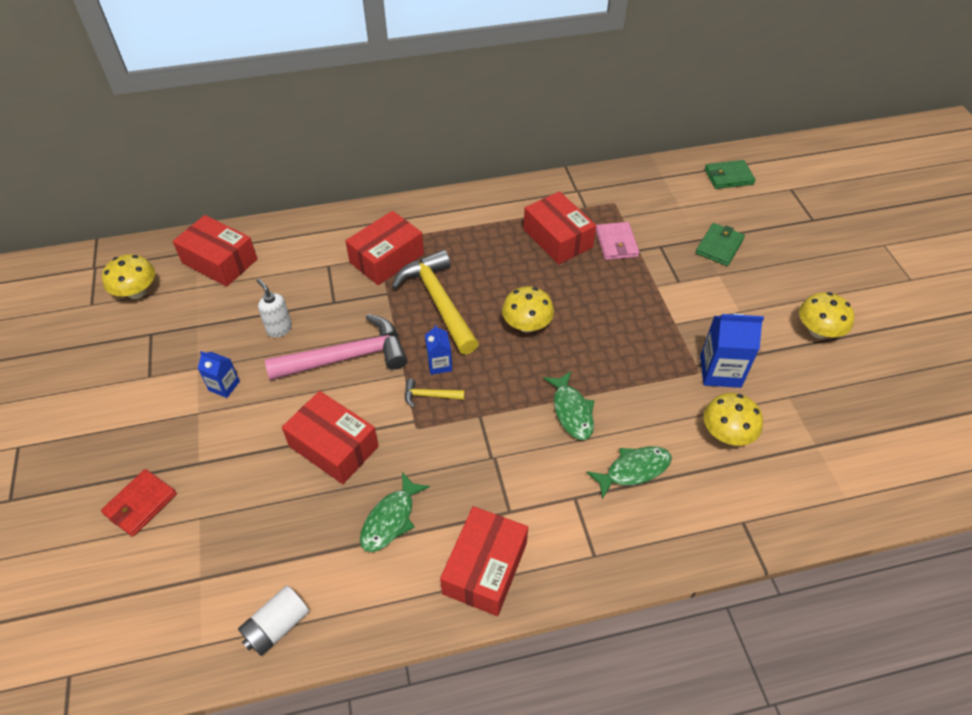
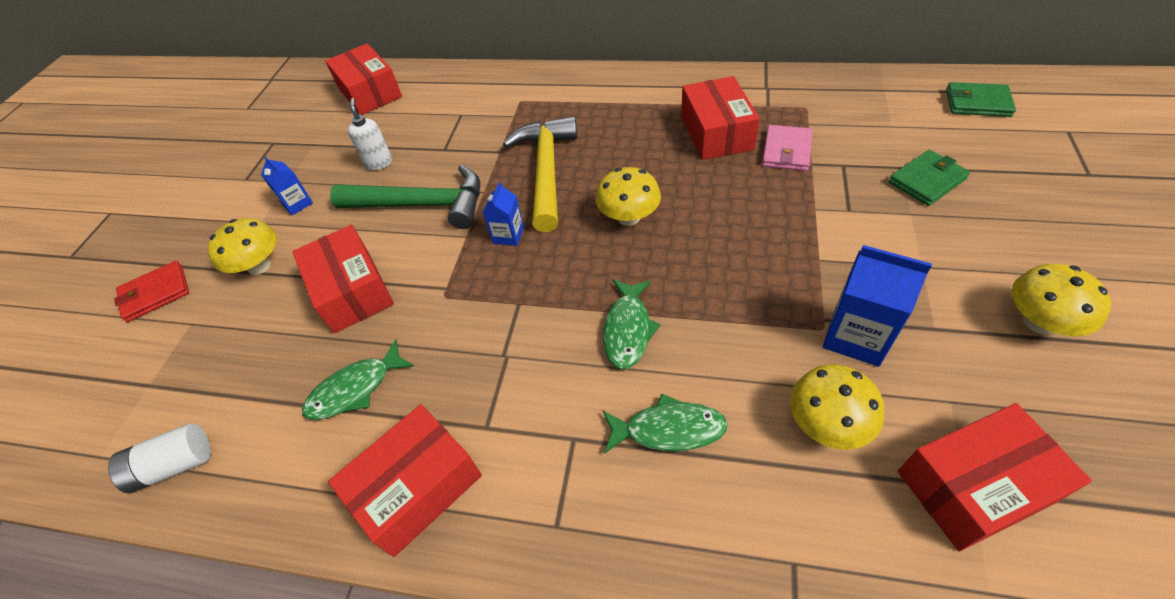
camera: 30 degrees right, 0 degrees up
yellow mushroom [102,254,155,299] -> yellow mushroom moved to [207,218,277,275]
pink hammer [265,314,407,380] -> green hammer [330,164,480,229]
red box [345,211,424,285] -> red box moved to [898,403,1092,551]
yellow hammer [405,379,465,408] -> none

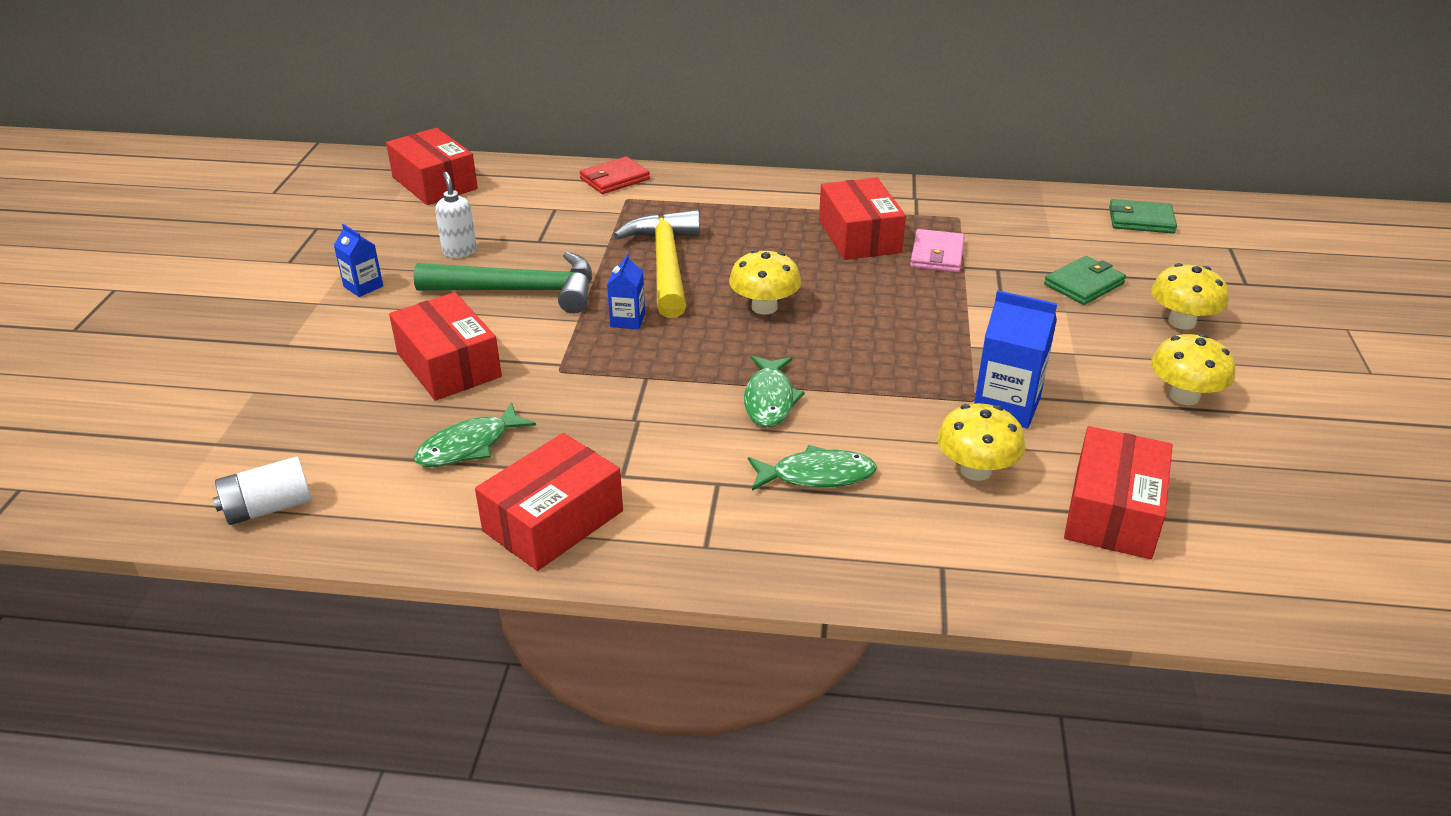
camera: 10 degrees left, 15 degrees down
red wallet [114,261,189,322] -> red wallet moved to [580,156,650,194]
yellow mushroom [207,218,277,275] -> yellow mushroom moved to [1151,263,1228,329]
red box [898,403,1092,551] -> red box turned 45 degrees counterclockwise [1064,426,1173,559]

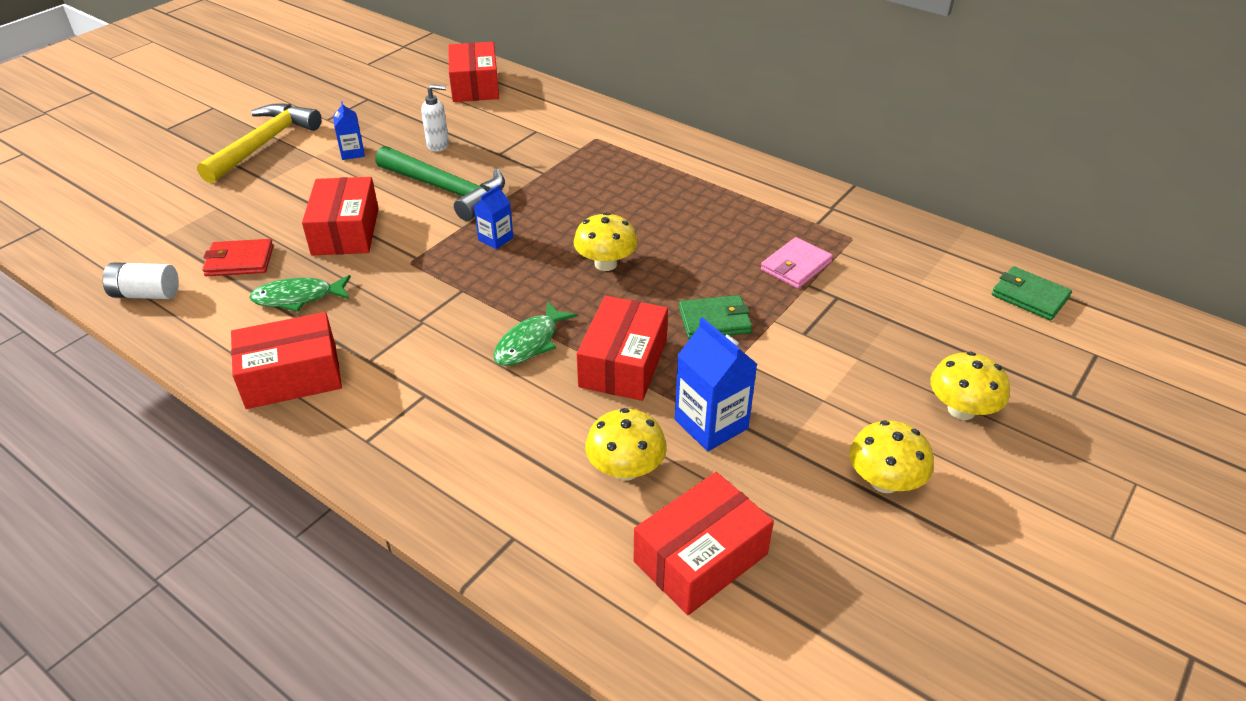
camera: 30 degrees right, 5 degrees up
white soap dispenser [435,172,477,258] -> white soap dispenser turned 75 degrees clockwise [421,84,449,152]
red wallet [580,156,650,194] -> red wallet moved to [202,239,274,276]
yellow hammer [614,210,700,318] -> yellow hammer moved to [197,103,322,183]
green fish [748,445,877,491] -> none
red box [819,178,906,260] -> red box moved to [577,296,668,401]
green wallet [1044,256,1126,305] -> green wallet moved to [679,295,752,339]

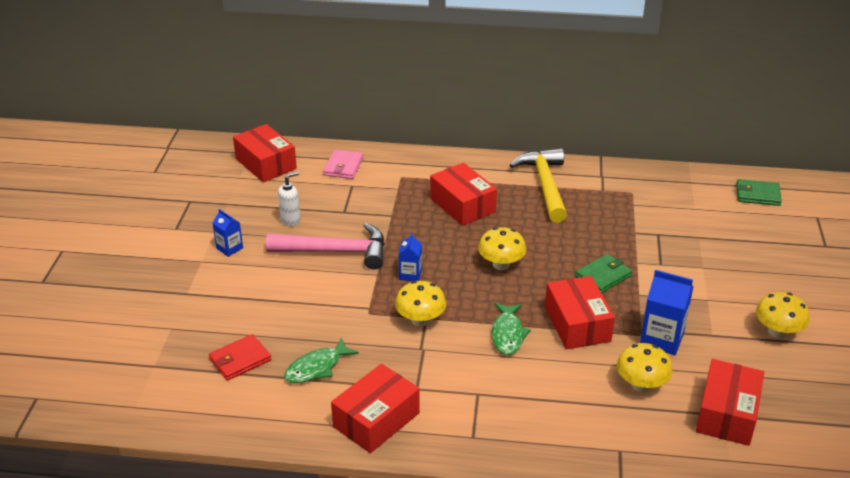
camera: 30 degrees left, 5 degrees down
white battery [103,262,179,299] -> none
yellow hammer [197,103,322,183] -> yellow hammer moved to [509,148,567,223]
red box [302,177,379,255] -> red box moved to [430,163,497,226]
green hammer [375,146,505,221] -> pink hammer [266,223,385,270]
pink wallet [761,237,833,289] -> pink wallet moved to [323,149,363,179]
yellow mushroom [930,351,1010,420] -> yellow mushroom moved to [395,281,446,327]

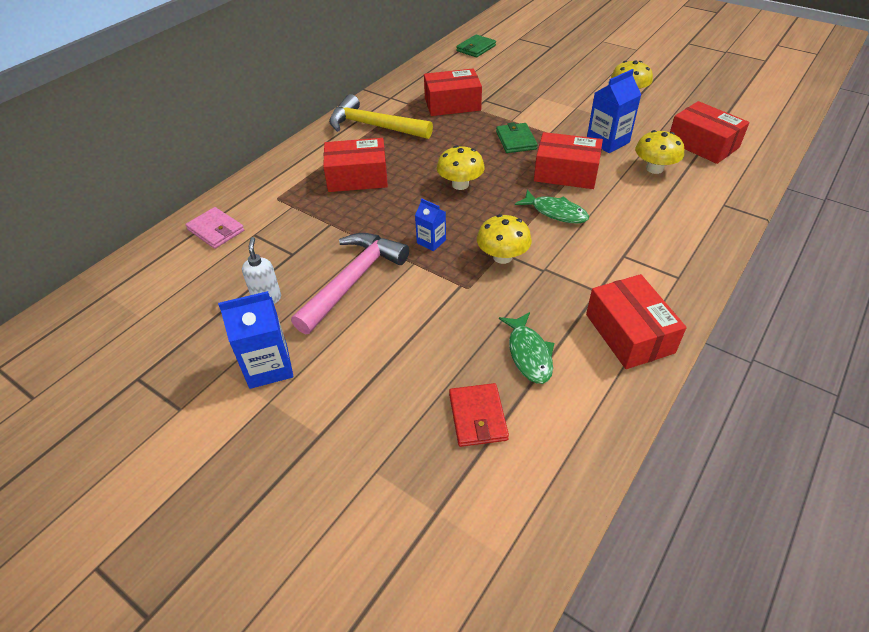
camera: 60 degrees left, 10 degrees up
blue carton [213,209,243,257] -> blue carton [218,291,293,389], size x1.70
red box [233,124,297,182] -> red box moved to [424,68,482,116]

